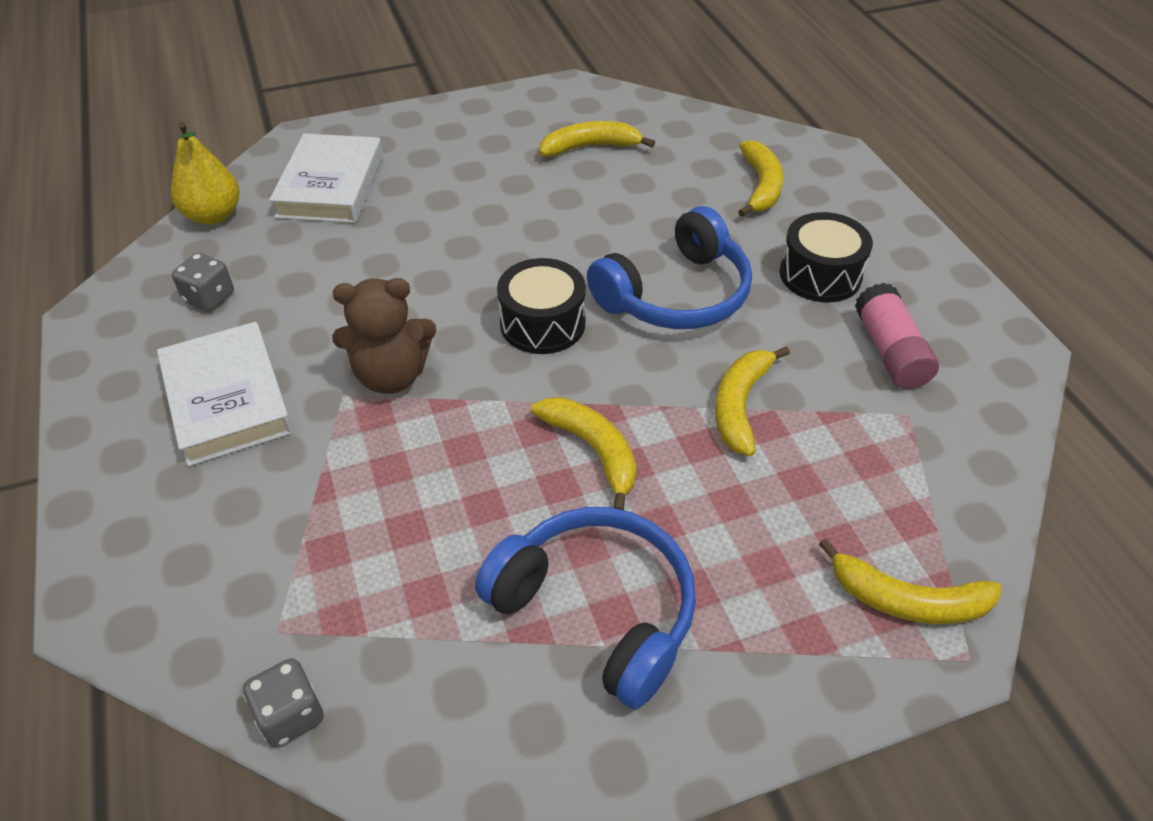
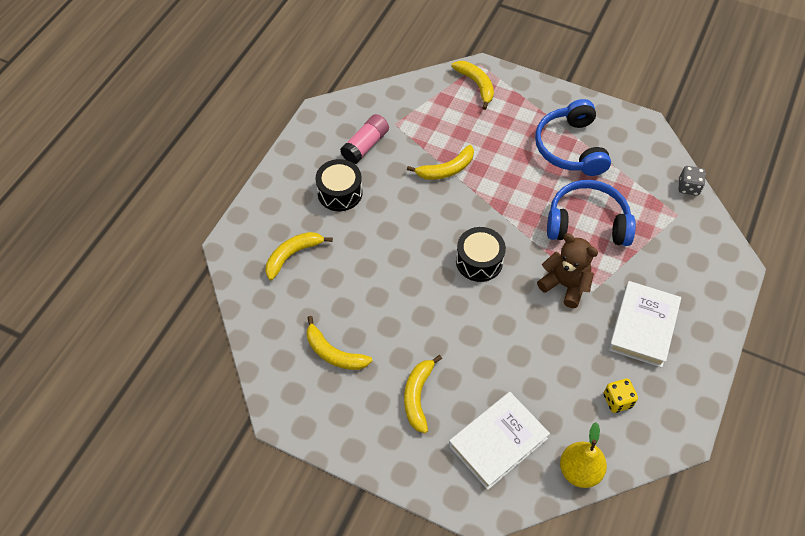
camera: 135 degrees left, 10 degrees up
grey dice [172,253,234,311] -> yellow dice [604,378,638,413]
yellow banana [531,397,637,510] -> yellow banana moved to [404,355,442,433]
blue headphones [587,206,752,329] -> blue headphones moved to [547,180,636,246]

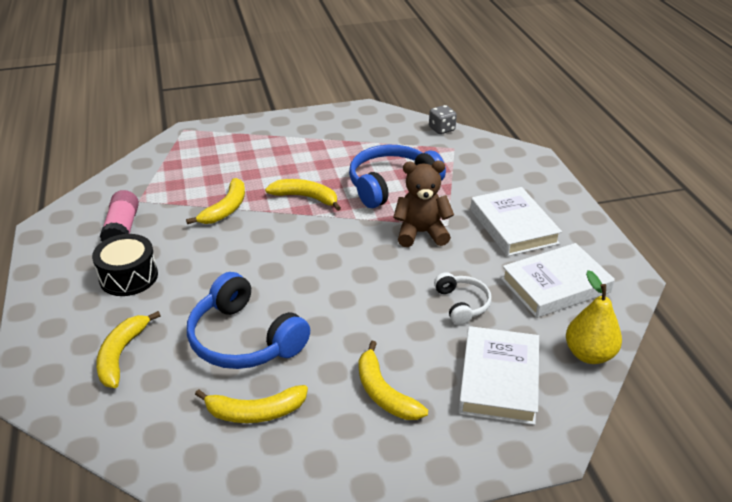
camera: 40 degrees left, 20 degrees down
yellow banana [451,61,494,110] -> yellow banana moved to [265,179,341,211]
black drum [456,227,506,282] -> none
blue headphones [535,99,611,176] -> blue headphones moved to [187,272,310,369]
yellow dice [604,378,638,413] -> white book [501,243,615,318]
none -> white headphones [434,272,491,325]

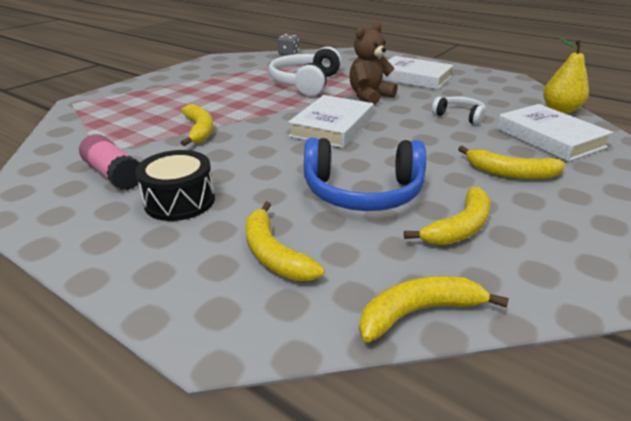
camera: 40 degrees left, 5 degrees down
yellow banana [265,179,341,211] -> yellow banana moved to [359,276,509,342]
blue headphones [349,145,446,208] -> white headphones [269,47,342,96]
white book [501,243,615,318] -> white book moved to [288,95,374,148]

